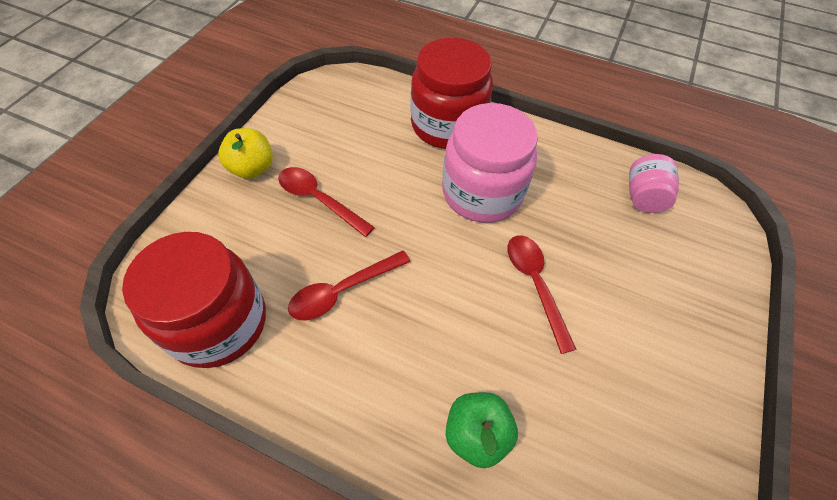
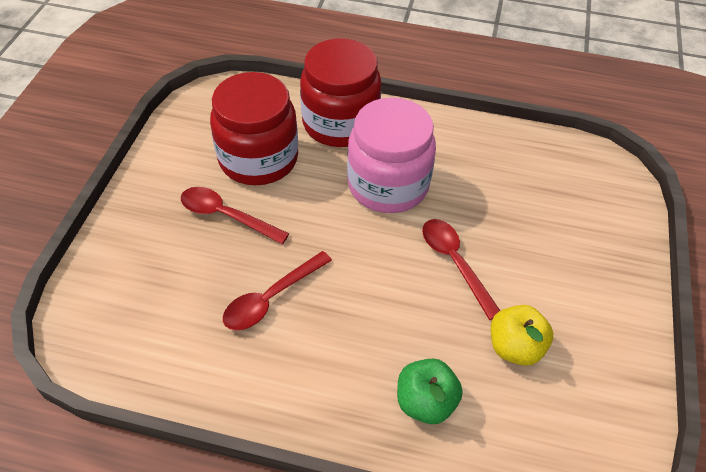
camera: 10 degrees left, 5 degrees down
red jar [122,232,266,368] -> red jar moved to [210,72,298,185]
yellow apple [218,128,273,179] -> yellow apple moved to [491,305,553,366]
pink jar [629,154,679,213] -> none

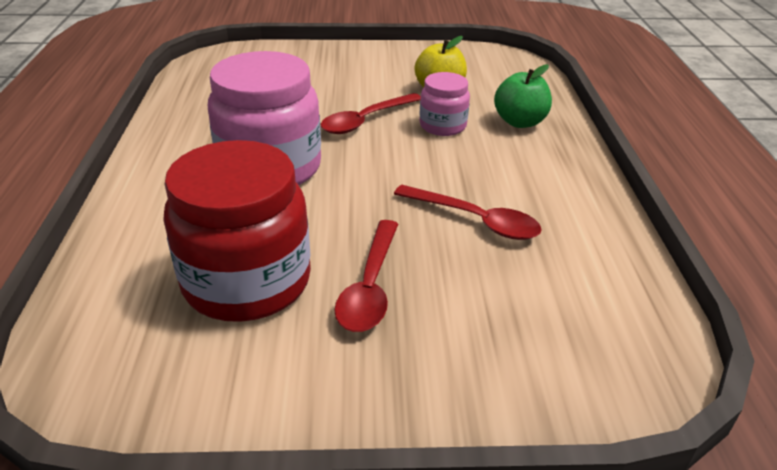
camera: 105 degrees left, 15 degrees down
red jar [300,39,381,147] -> none
none -> pink jar [419,72,470,136]

